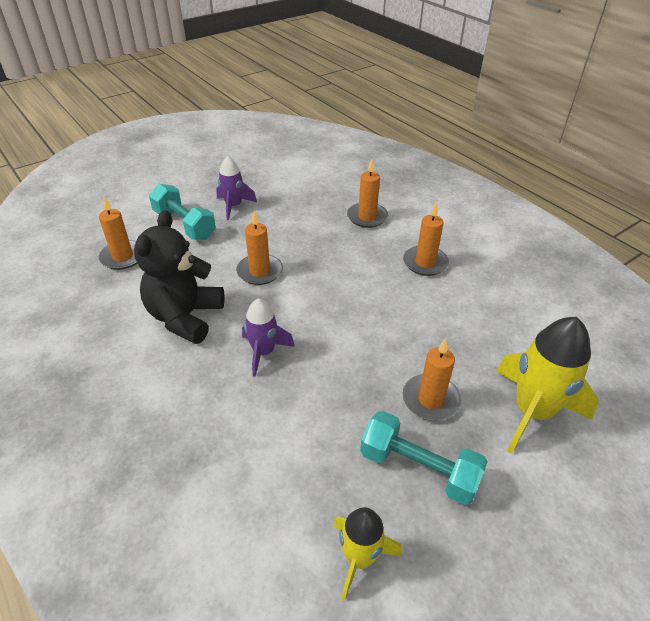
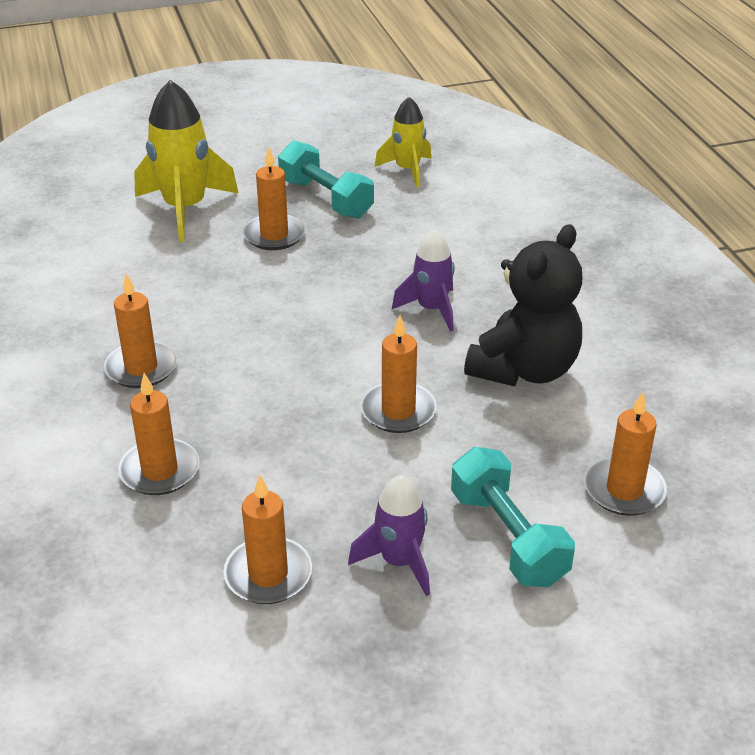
camera: 160 degrees left, 5 degrees down
none -> orange candle [223,475,312,604]

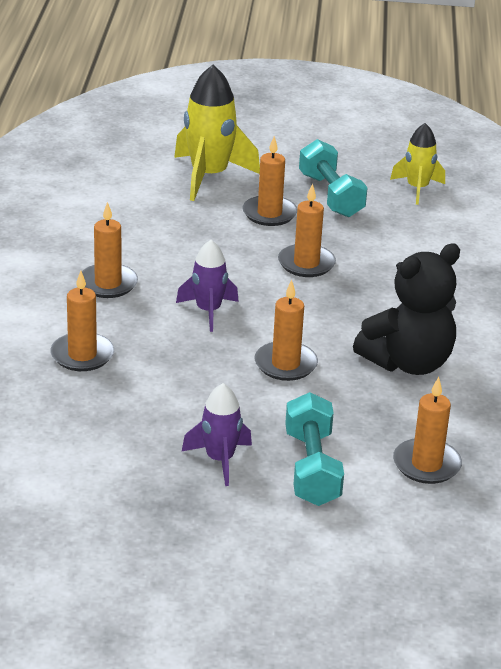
camera: 20 degrees right, 5 degrees down
orange candle [223,475,312,604] -> orange candle moved to [278,183,336,277]
purple rocket [392,229,455,332] -> purple rocket moved to [176,240,239,332]

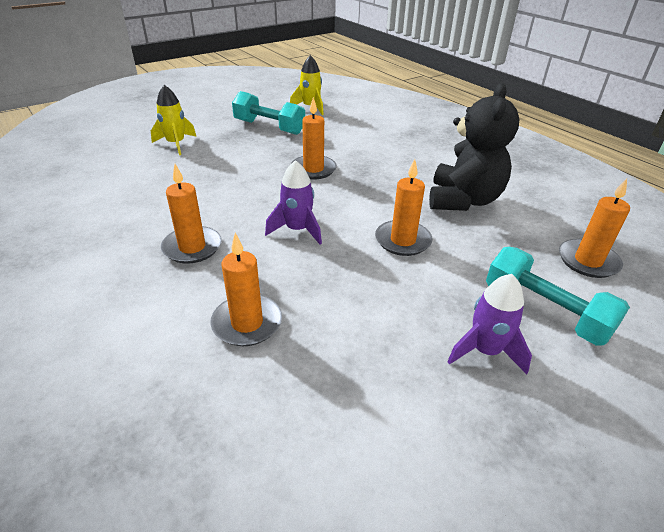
camera: 40 degrees left, 5 degrees up
yellow rocket [174,65,260,201] -> yellow rocket [151,85,197,155], size x0.60
orange candle [242,136,297,226] -> none

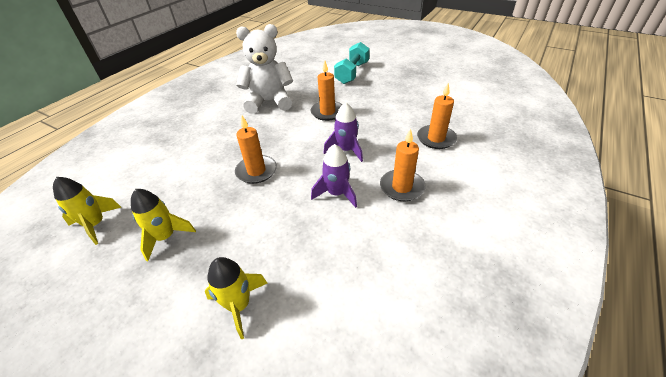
camera: 110 degrees left, 5 degrees up
turquoise dumbbell [232,91,305,135] -> yellow rocket [131,189,196,261]
black teddy bear [429,83,520,211] -> white teddy bear [236,24,293,114]
purple rocket [447,274,532,374] -> purple rocket moved to [311,144,357,208]
orange candle [559,178,630,278] -> none

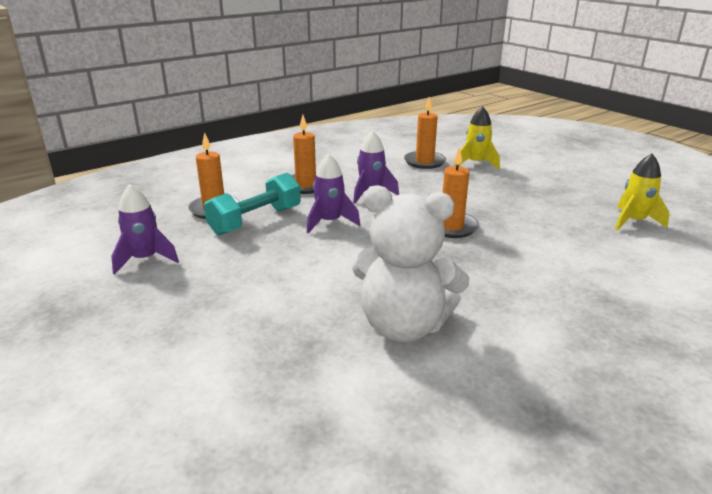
camera: 160 degrees left, 15 degrees down
yellow rocket [131,189,196,261] -> none
orange candle [310,60,342,121] -> orange candle moved to [404,97,446,169]
turquoise dumbbell [334,42,370,84] -> turquoise dumbbell moved to [204,173,301,235]
none -> purple rocket [111,184,179,275]

